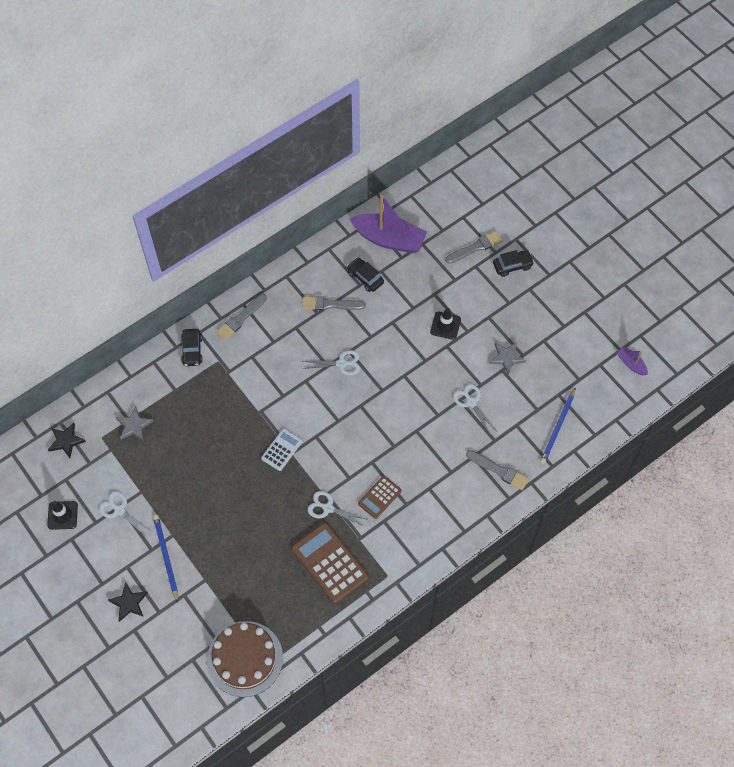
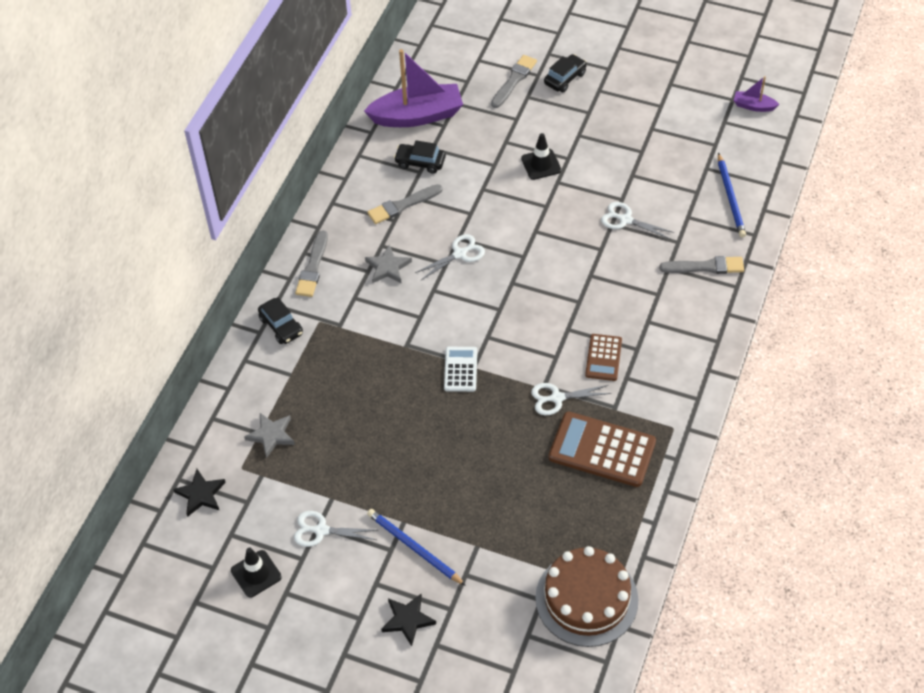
camera: 30 degrees left, 10 degrees down
grey star [489,342,526,375] -> grey star moved to [365,245,412,284]

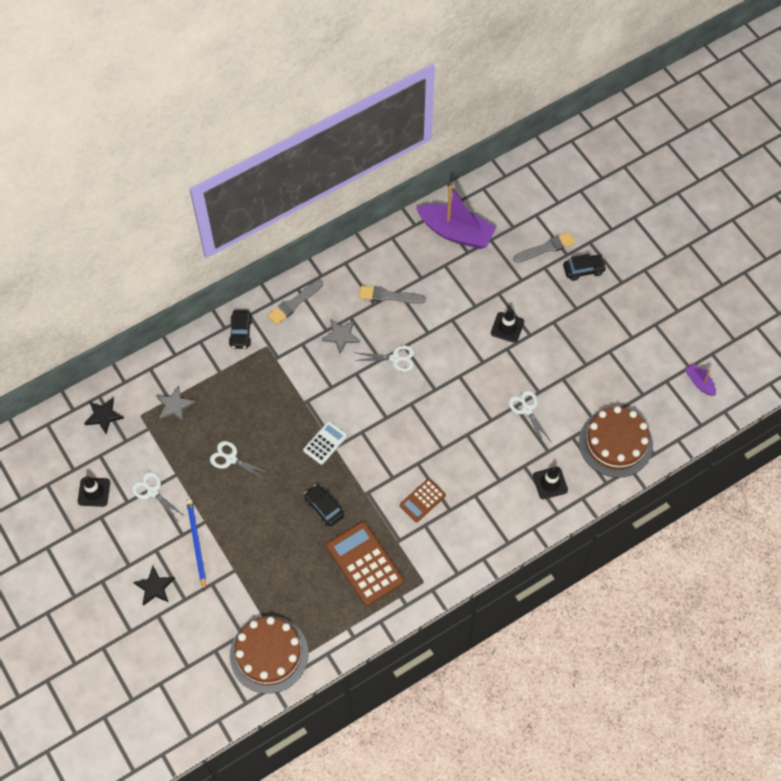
camera: 35 degrees right, 10 degrees up
black car [394,140,446,174] -> black car moved to [304,484,344,527]
white scissors [531,383,612,415] -> white scissors moved to [210,441,271,480]
grey brush [659,256,744,274] -> black traffic cone [533,467,568,499]
blue pencil [718,153,746,238] -> brown cake [579,406,653,478]

